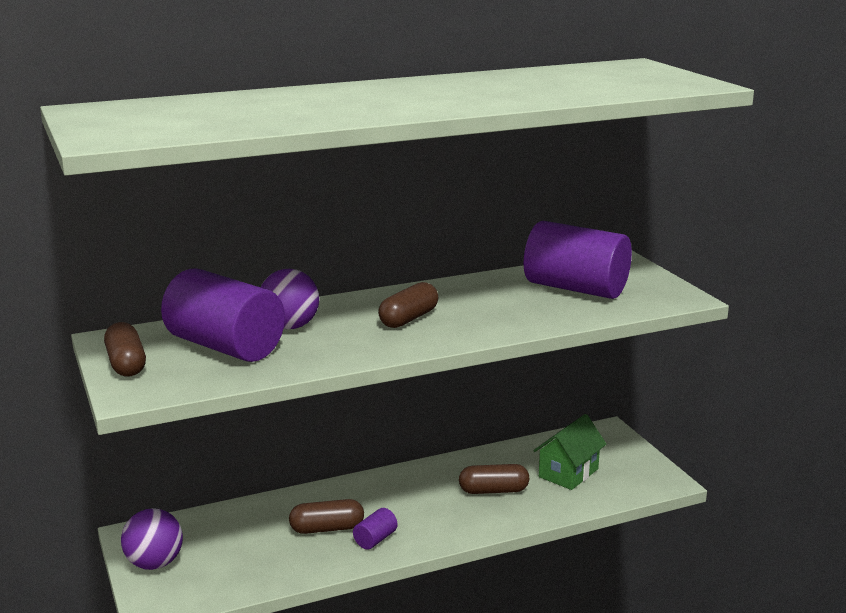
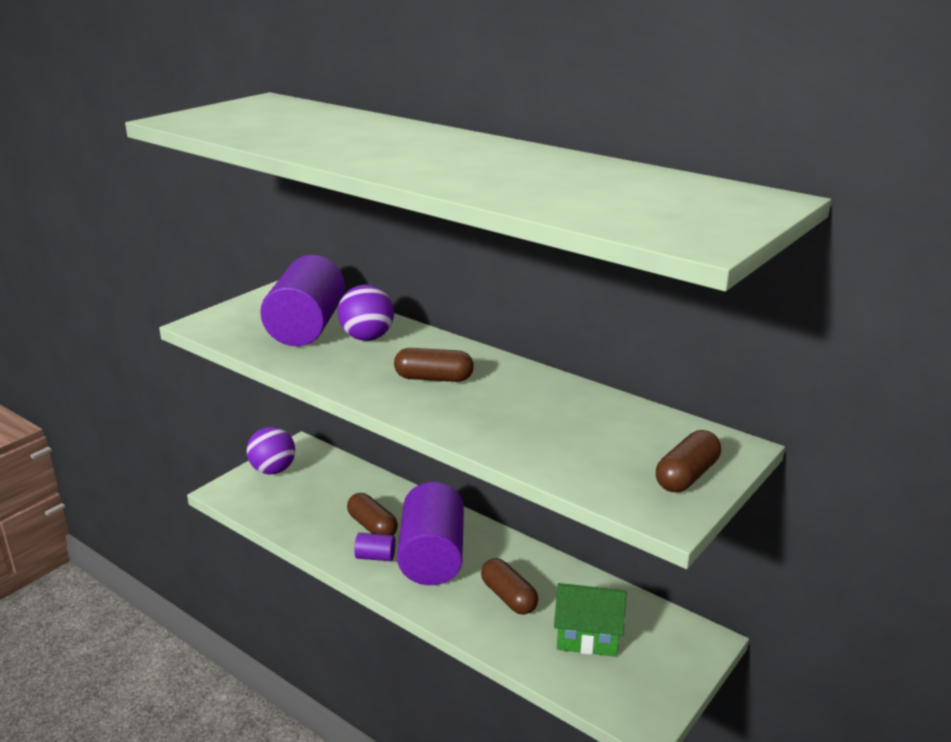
camera: 60 degrees right, 5 degrees up
brown capsule [104,322,146,376] -> brown capsule moved to [656,430,721,492]
purple cylinder [524,221,632,299] -> purple cylinder moved to [397,482,464,585]

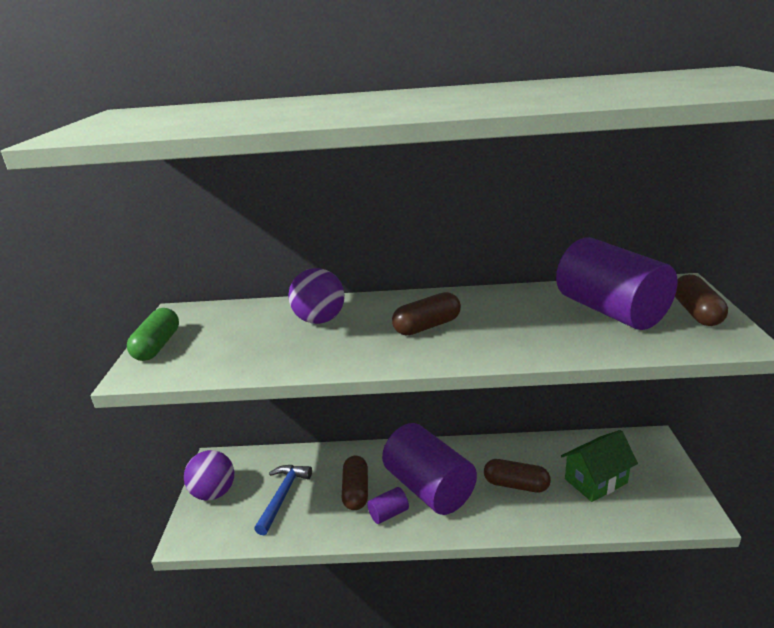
camera: 35 degrees left, 0 degrees up
purple cylinder [260,255,345,346] -> purple cylinder moved to [556,237,678,330]
brown capsule [347,493,398,535] -> brown capsule turned 75 degrees clockwise [342,456,368,510]
none -> green capsule [127,308,179,361]
none -> blue hammer [254,465,312,535]

